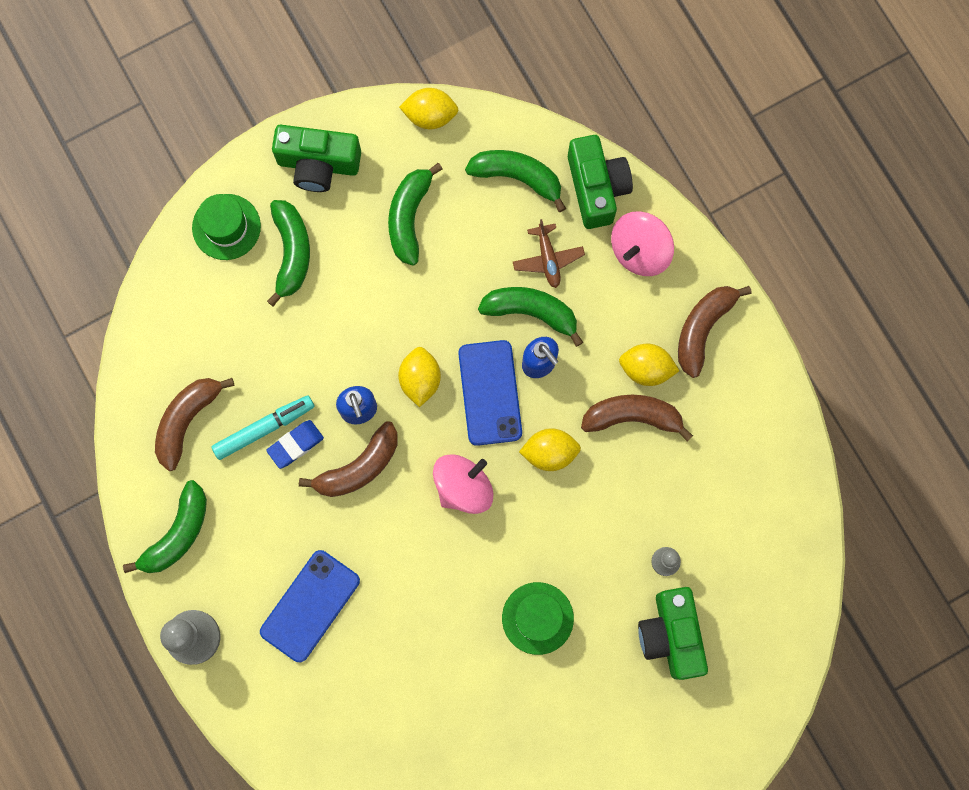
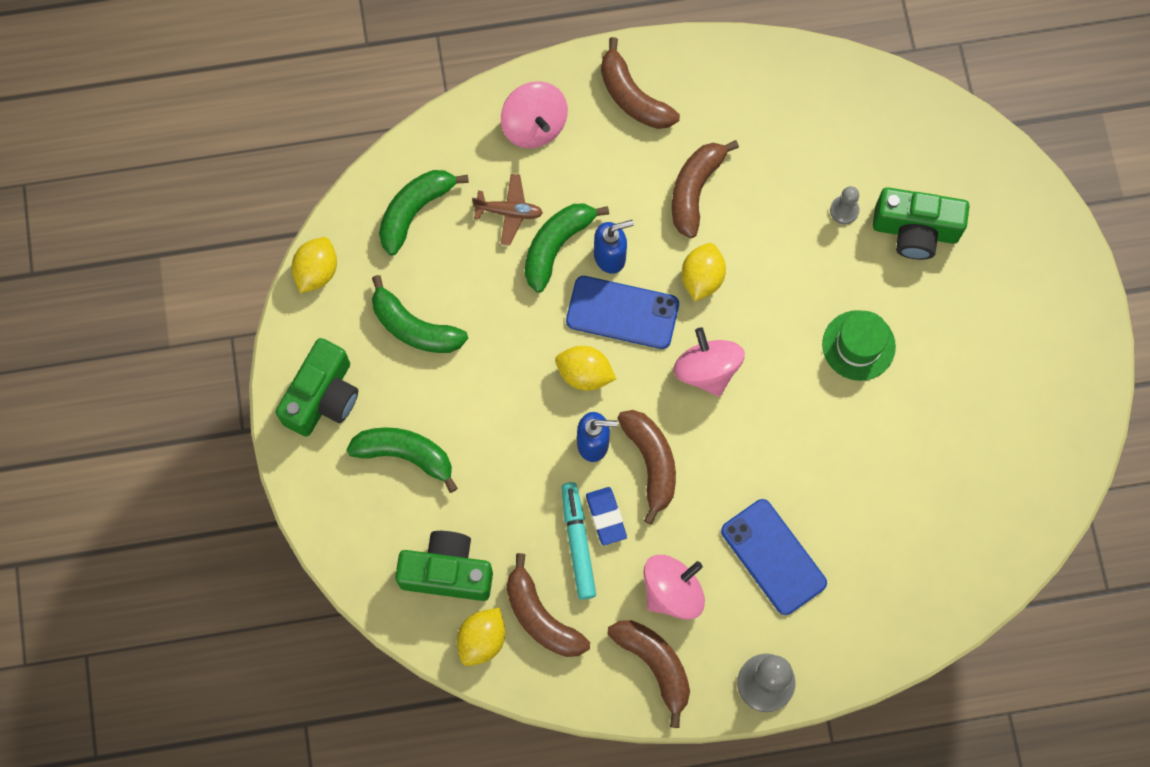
camera: 70 degrees left, 5 degrees down
green banana [123,480,207,573] -> brown banana [607,620,690,728]
green hat [192,194,261,260] -> none
green camera [568,135,633,229] -> green camera moved to [395,531,493,601]
yellow lemon [619,344,679,386] -> yellow lemon moved to [457,608,505,666]
none -> pink spinning top [643,555,705,620]

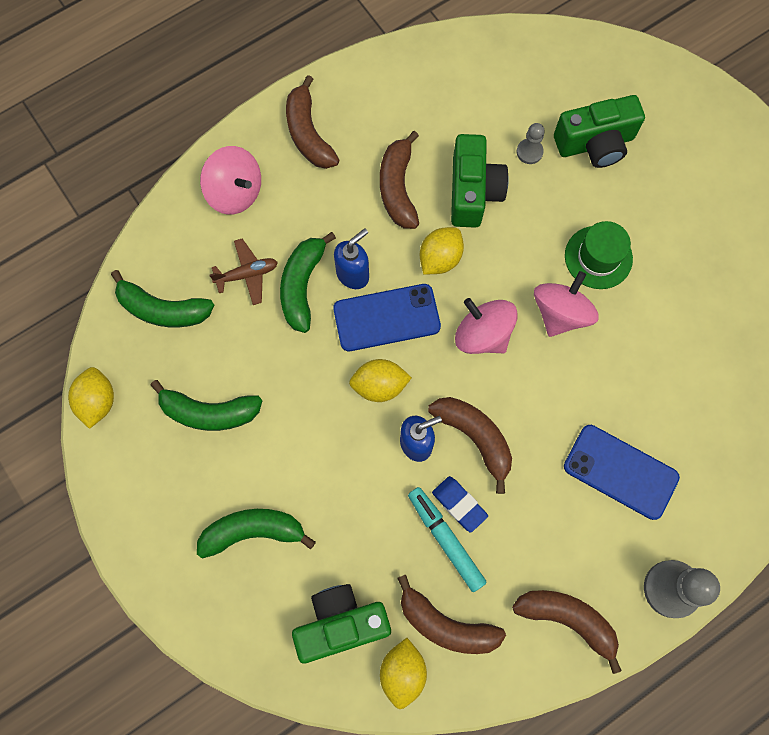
camera: 25 degrees left, 0 degrees up
green camera [276,338,358,437] -> green camera moved to [451,134,509,228]
green banana [379,170,469,256] -> green banana turned 90 degrees counterclockwise [111,270,214,327]
brown banana [601,37,680,129] -> brown banana turned 45 degrees clockwise [286,75,339,169]
pink spinning top [643,555,705,620] -> pink spinning top moved to [534,271,599,337]
yellow lemon [682,243,726,301] -> yellow lemon turned 45 degrees clockwise [420,227,464,275]

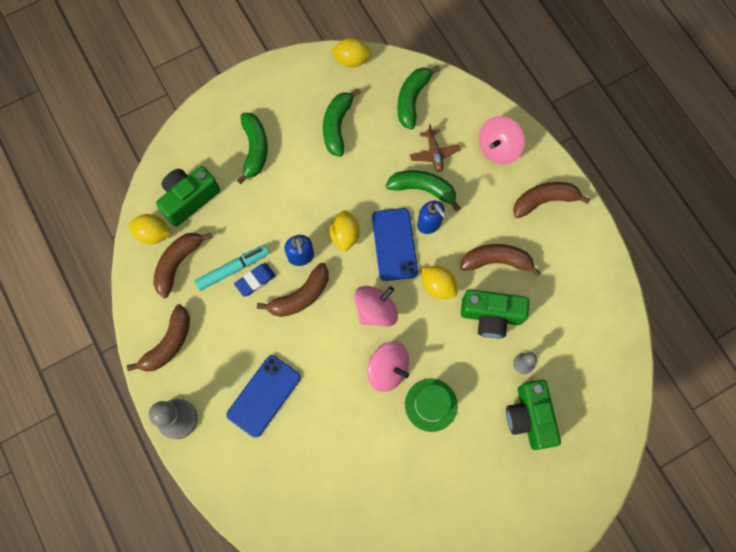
camera: 95 degrees right, 0 degrees up
green camera [292,584,391,663] -> green camera turned 120 degrees counterclockwise [156,166,220,227]

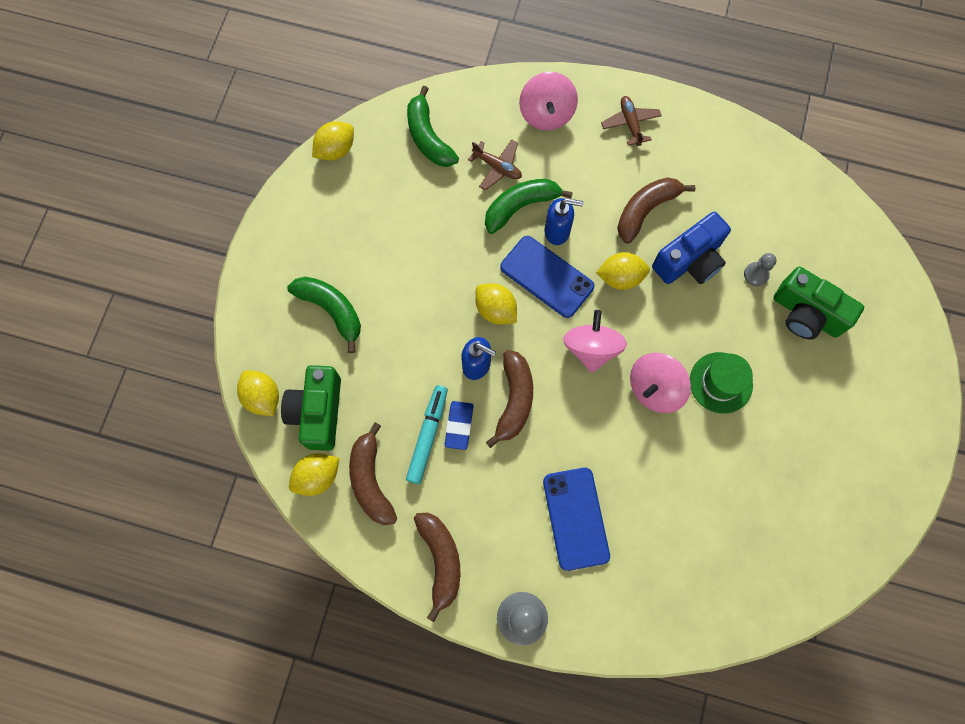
camera: 45 degrees left, 0 degrees up
green banana [323,89,361,157] -> none
pink spinning top [368,341,409,392] -> pink spinning top turned 150 degrees clockwise [630,353,691,413]
green camera [461,289,529,338] -> blue camera [652,212,731,284]
brown banana [513,182,591,218] -> brown plane [601,96,662,146]
none -> yellow lemon [237,370,279,416]

